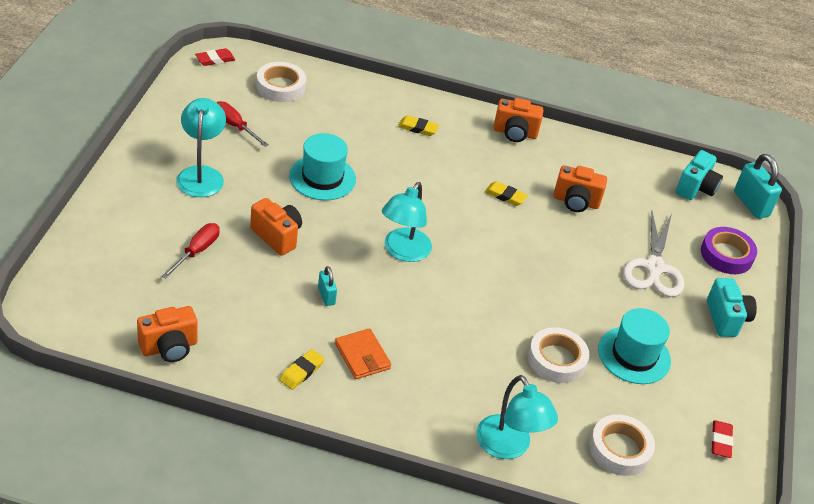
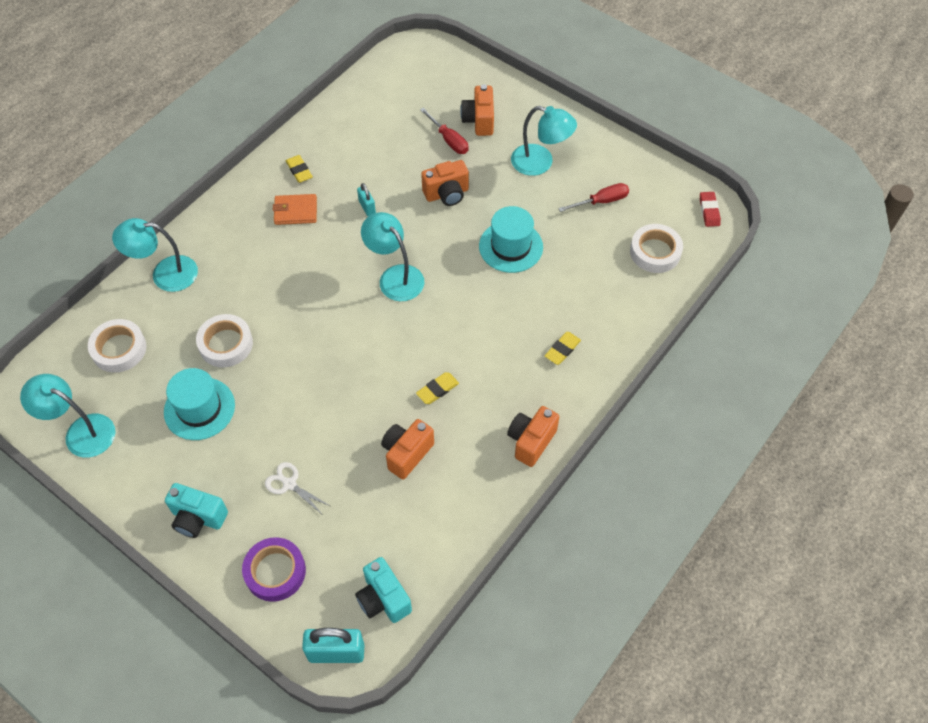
camera: 120 degrees right, 15 degrees up
orange camera [137,306,198,362] -> orange camera moved to [460,84,494,136]
turquoise padlock [318,266,337,306] -> turquoise padlock turned 60 degrees clockwise [357,183,376,216]
white scissors [623,211,685,297] -> white scissors [265,462,330,515], size x0.54
red eraser [711,420,733,458] -> turquoise lamp [20,374,116,458]

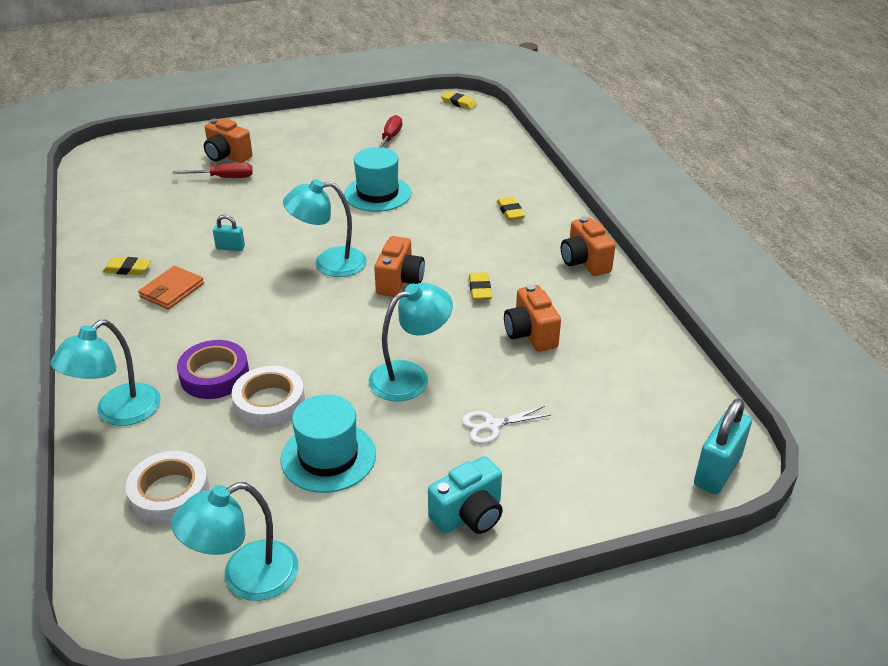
camera: 55 degrees left, 20 degrees down
purple tape [242,537,306,602] -> purple tape moved to [177,340,249,399]
turquoise camera [355,557,412,623] -> none
orange camera [421,160,469,206] -> orange camera moved to [374,236,425,297]
turquoise lamp [511,106,577,176] -> turquoise lamp moved to [369,283,453,401]
white tape [630,224,683,273] -> none
red eraser [700,192,721,227] -> yellow eraser [441,91,477,110]

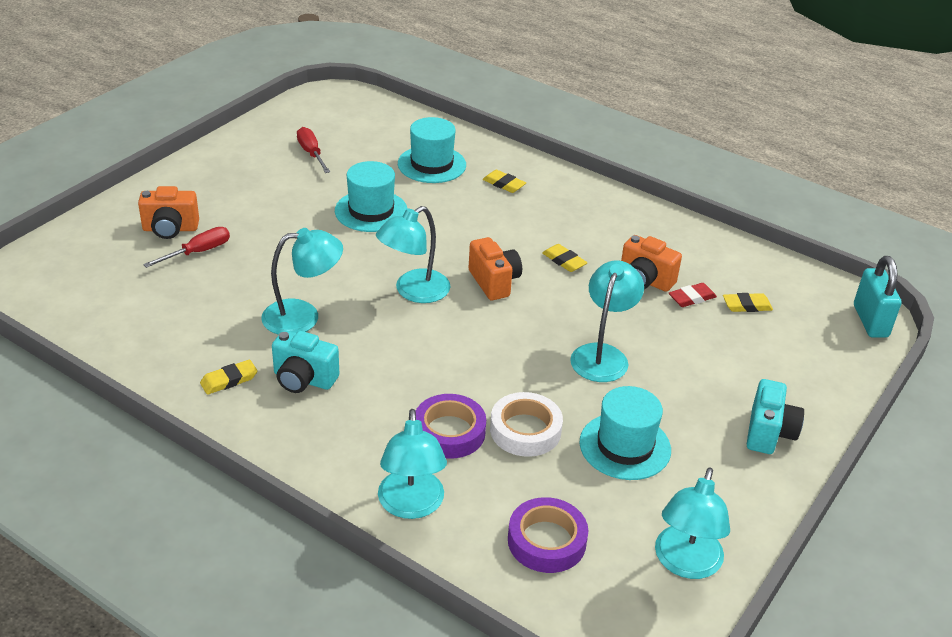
camera: 40 degrees left, 0 degrees up
white tape [126,451,210,524] -> purple tape [508,497,588,573]
orange wallet [138,266,204,309] -> turquoise camera [272,330,339,393]
turquoise padlock [213,215,245,251] -> turquoise lamp [262,228,343,335]
yellow eraser [441,91,477,110] -> yellow eraser moved to [723,293,773,312]
white scissors [462,406,551,444] -> none
orange camera [561,216,616,276] -> none
none -> turquoise hat [398,117,466,183]
none -> red eraser [669,283,717,307]

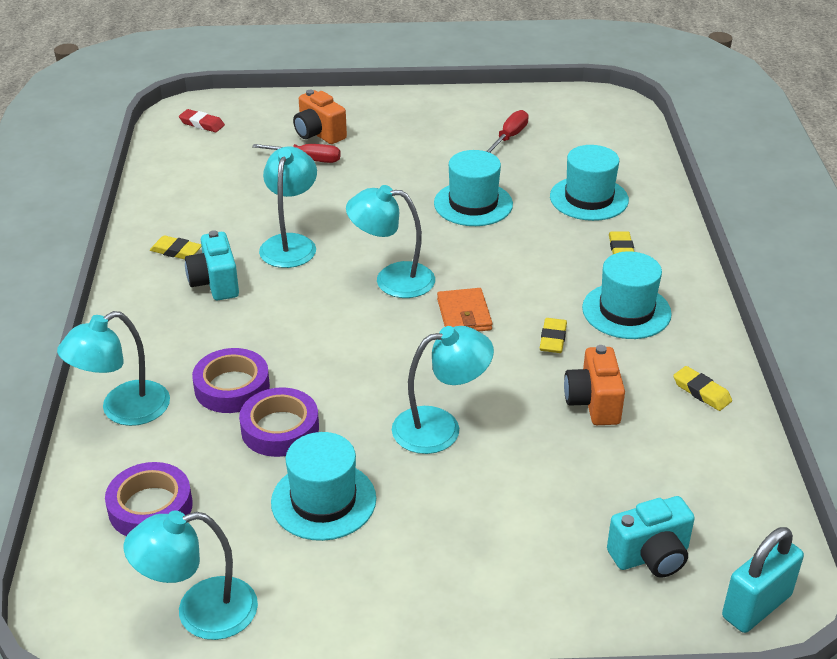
camera: 55 degrees right, 0 degrees up
turquoise lamp [262,228,343,335] -> turquoise lamp turned 120 degrees counterclockwise [259,147,317,268]
orange camera [469,237,522,300] -> orange wallet [437,288,493,331]
white tape [490,392,563,457] -> purple tape [239,387,319,457]
red eraser [669,283,717,307] -> red eraser moved to [179,109,225,132]
yellow eraser [723,293,773,312] -> yellow eraser moved to [673,366,732,411]
turquoise camera [747,379,804,454] -> turquoise camera moved to [607,496,695,577]
none -> turquoise hat [582,251,672,339]

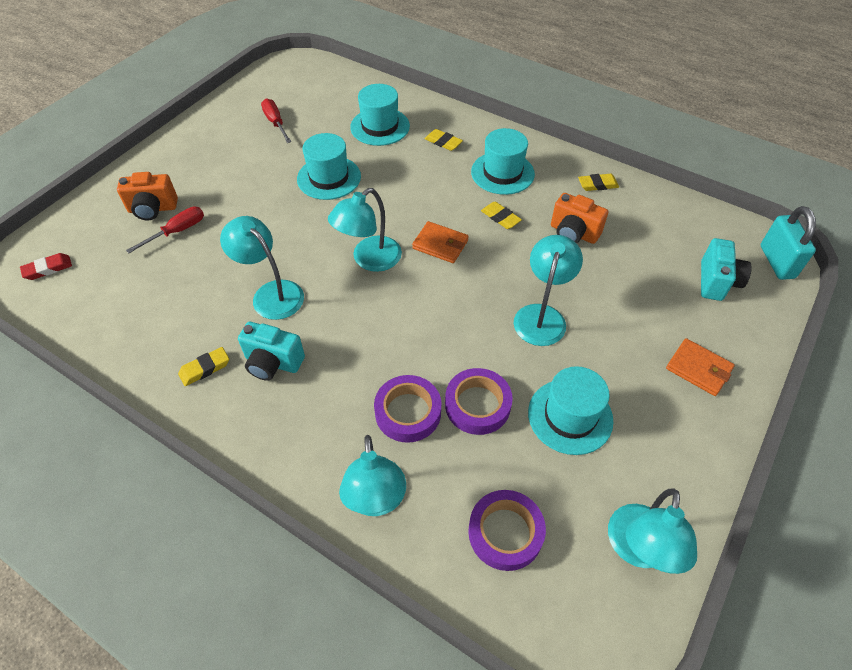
camera: 55 degrees left, 15 degrees up
none -> orange wallet [666,338,735,396]

